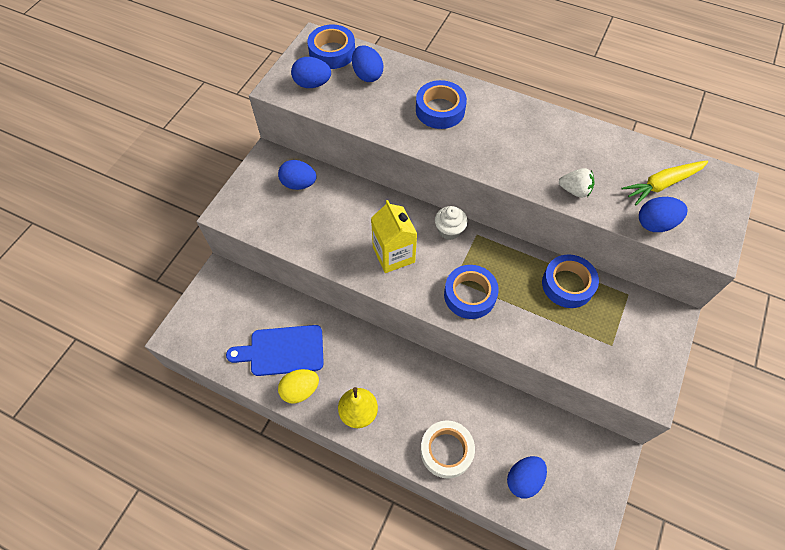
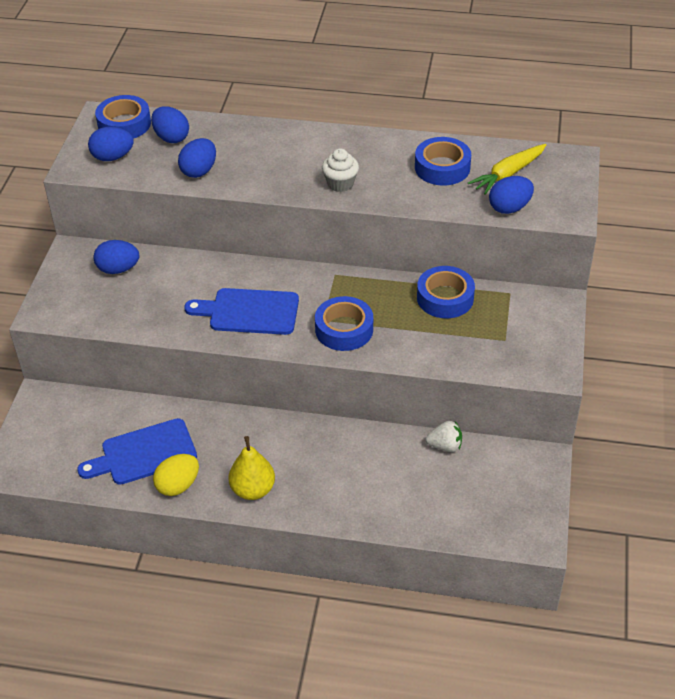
camera: 15 degrees left, 15 degrees down
yellow carton [371,200,417,273] -> blue cutting board [184,288,299,335]
blue tape [416,80,467,129] -> blue tape moved to [415,137,471,185]
white tape [420,420,475,478] -> none
white cupcake [435,206,468,240] -> white cupcake moved to [322,149,359,192]
blue egg [507,456,547,498] -> blue egg moved to [178,138,216,178]
white strawberry [559,168,595,198] -> white strawberry moved to [426,421,462,452]

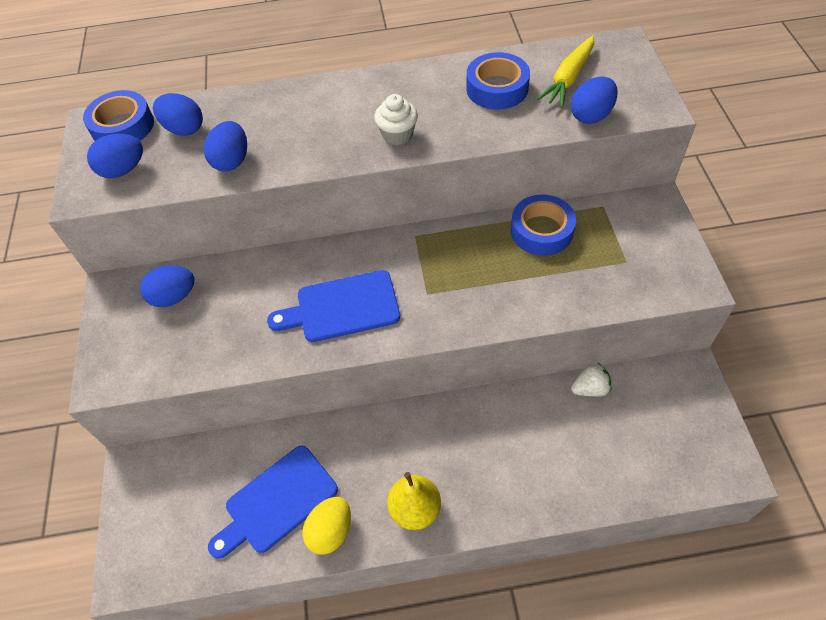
camera: 15 degrees left, 10 degrees up
blue tape [315,296,373,351] -> none

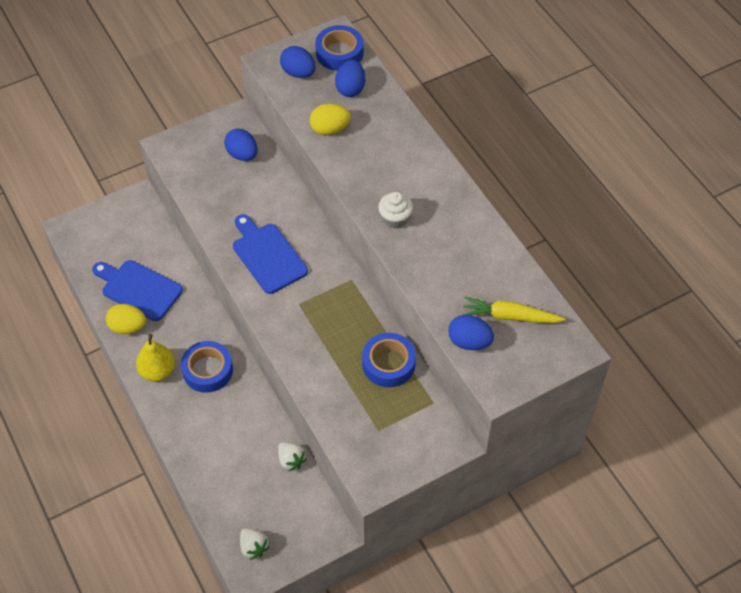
camera: 65 degrees right, 0 degrees up
blue egg [204,121,247,172] -> yellow egg [310,104,351,135]
blue tape [466,52,530,109] -> blue tape moved to [181,341,233,393]
none -> white strawberry [240,528,270,560]

